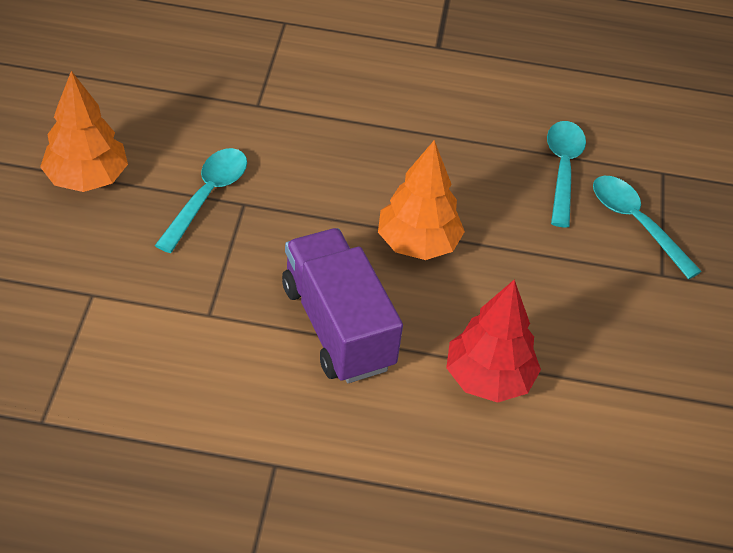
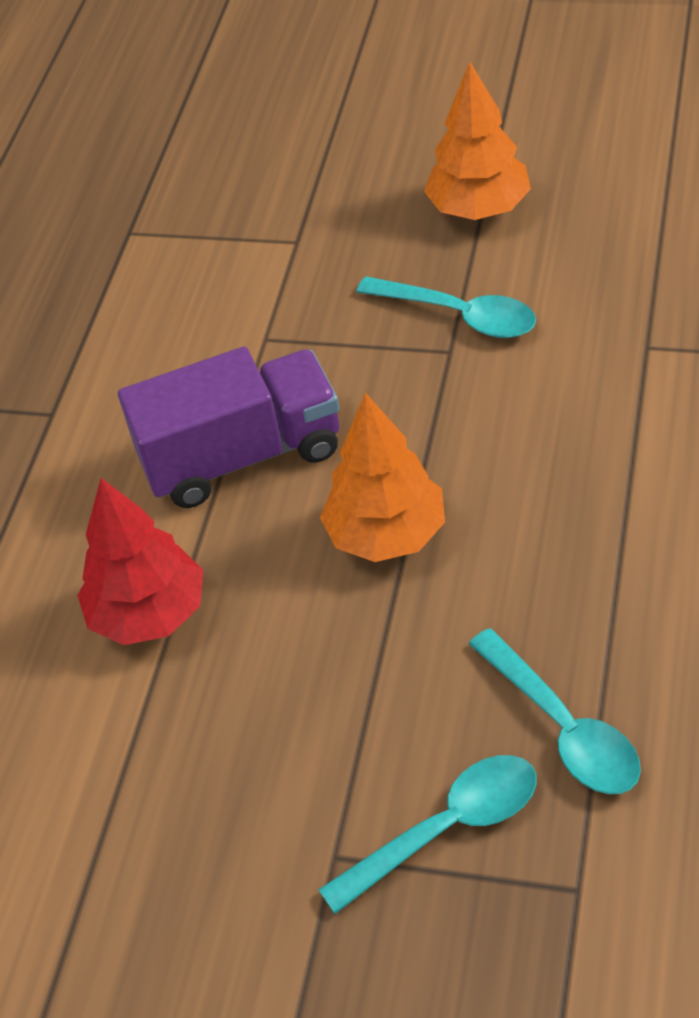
camera: 105 degrees right, 0 degrees up
turquoise spoon [547,121,586,227] -> turquoise spoon turned 45 degrees clockwise [469,628,641,794]

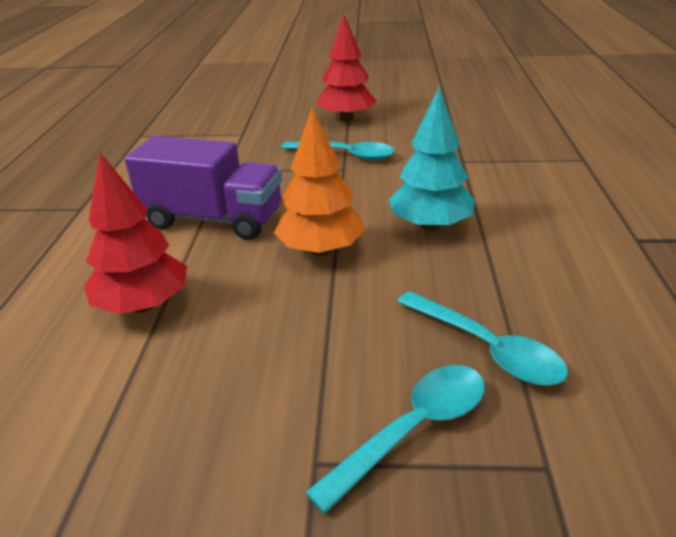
camera: 15 degrees left, 15 degrees down
purple truck [118,347,340,508] -> purple truck turned 45 degrees clockwise [125,136,282,240]
orange tree [424,62,531,220] -> red tree [316,13,377,122]
none -> turquoise tree [389,88,475,231]

